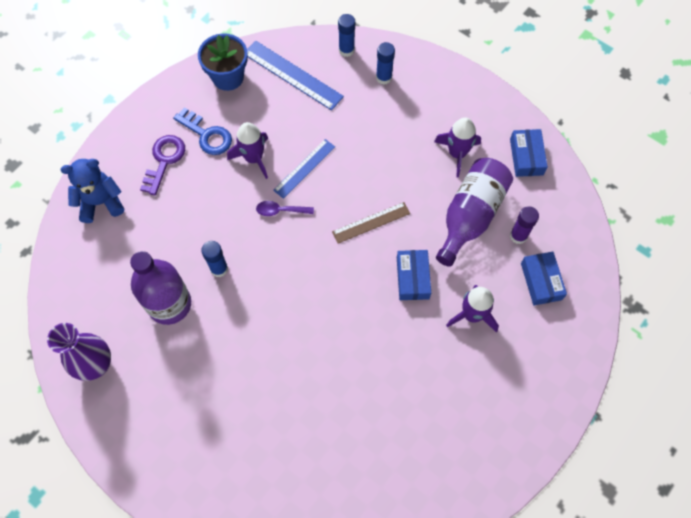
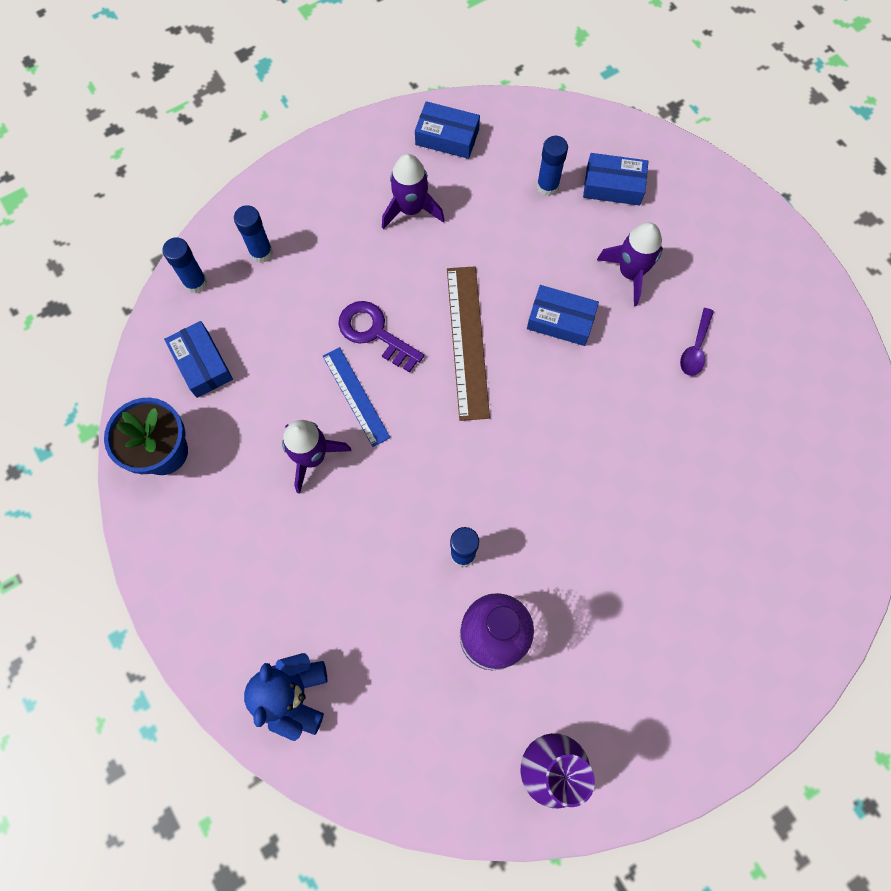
camera: 70 degrees left, 5 degrees up
purple key [140,135,185,196] -> purple key moved to [338,301,424,373]
blue key [173,107,232,155] -> none
blue ruler [247,41,344,110] -> blue box [164,321,233,398]
purple spoon [256,201,314,216] -> purple spoon moved to [680,308,714,376]
brown ruler [332,202,410,244] -> brown ruler [447,266,490,421], size x1.53
purple bottle [436,158,513,267] -> none
purple glue stick [510,206,539,244] -> blue glue stick [537,136,568,196]

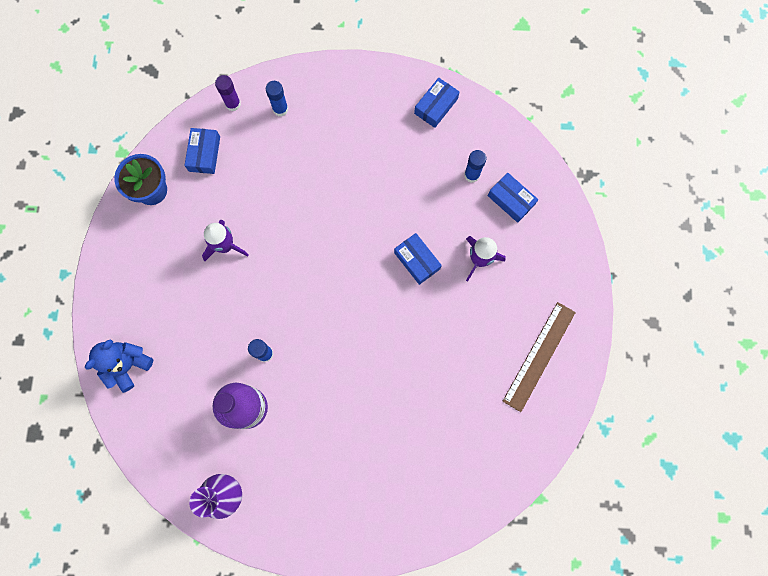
camera: 35 degrees right, 5 degrees up
blue glue stick [162,237,208,293] -> purple glue stick [215,75,241,111]
blue ruler [323,347,390,447] -> none
purple key [338,301,424,373] -> none
purple rocket [382,154,444,229] -> none
blue box [415,101,480,159] -> blue box turned 75 degrees clockwise [414,78,459,128]
brown ruler [447,266,490,421] -> brown ruler moved to [503,302,576,412]
purple spoon [680,308,714,376] -> none

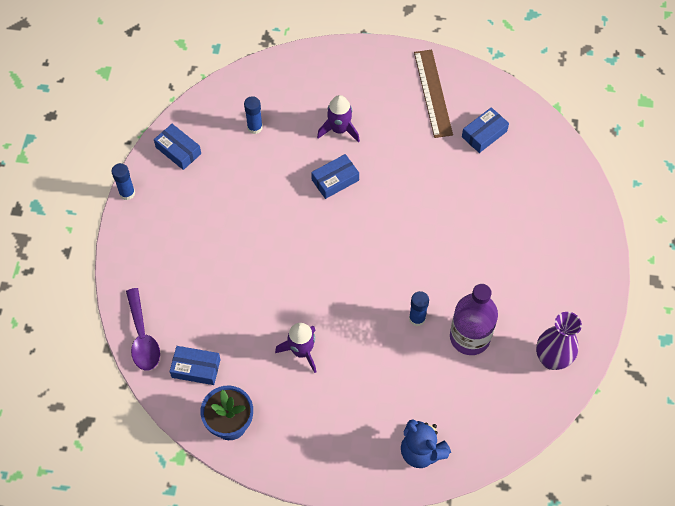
camera: 85 degrees left, 15 degrees down
purple glue stick [215,75,241,111] -> purple spoon [126,288,160,371]
blue glue stick [266,81,288,116] -> blue glue stick moved to [111,163,135,200]
blue box [488,173,538,223] -> blue box moved to [462,107,509,153]
brown ruler [503,302,576,412] -> brown ruler turned 45 degrees clockwise [414,50,453,138]

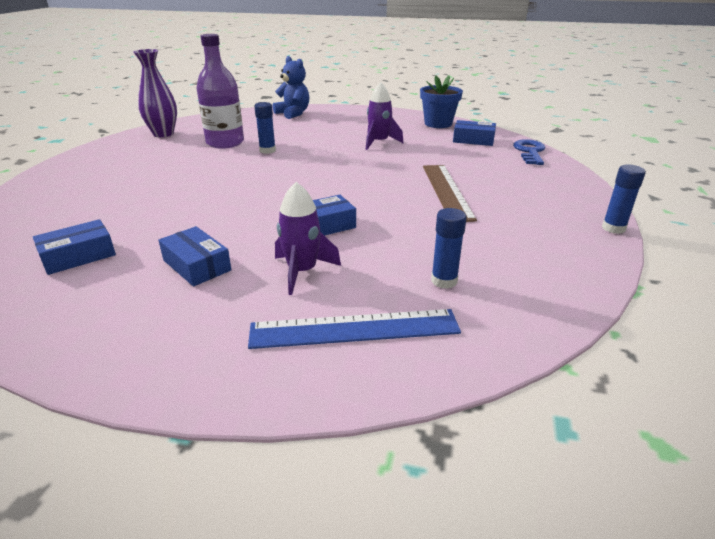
camera: 175 degrees left, 30 degrees down
purple spoon [126,288,160,371] -> blue key [513,139,545,165]
blue box [154,124,201,170] -> blue box moved to [158,226,232,287]
brown ruler [414,50,453,138] -> brown ruler moved to [423,165,477,222]
none -> blue ruler [248,309,461,349]

